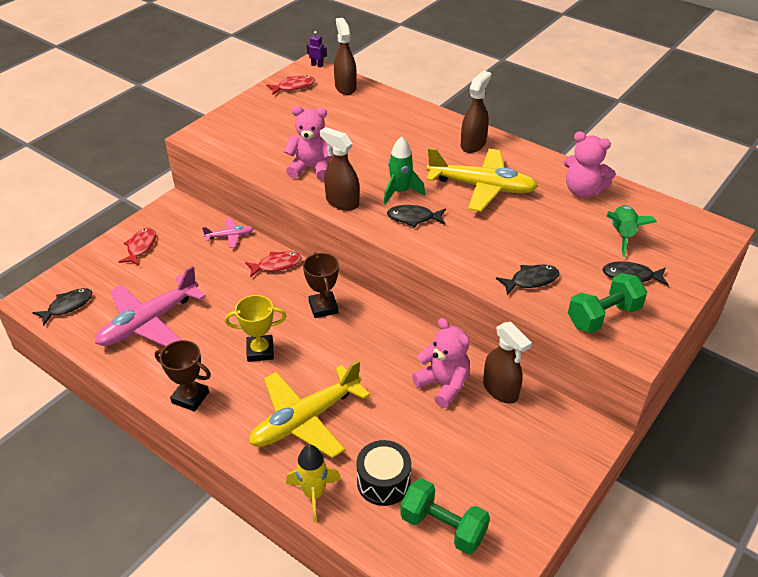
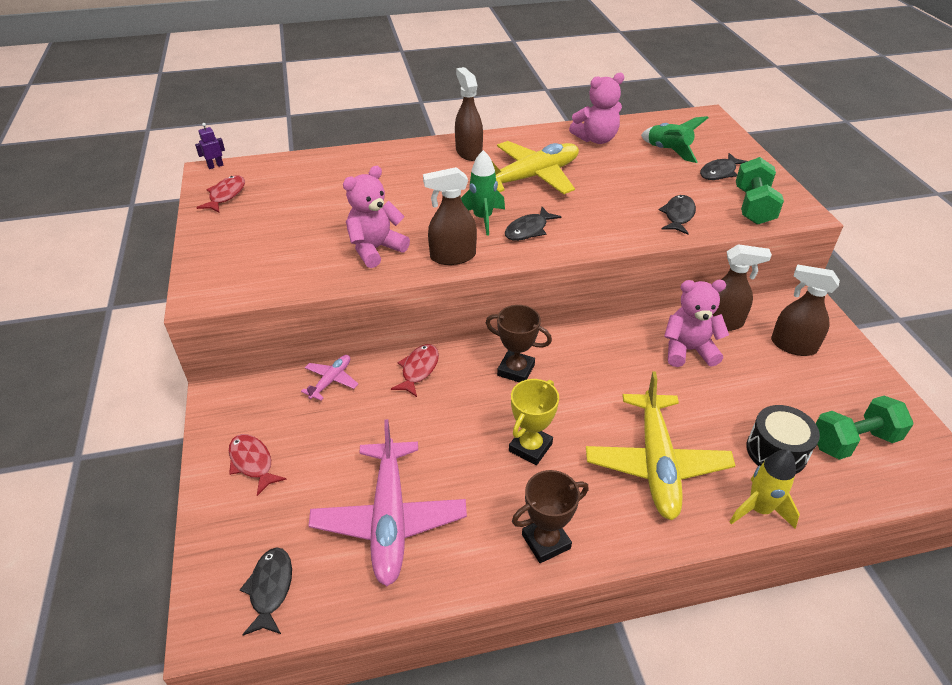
camera: 50 degrees left, 0 degrees up
brown spray bottle [334,18,357,95] -> brown spray bottle moved to [771,264,840,356]

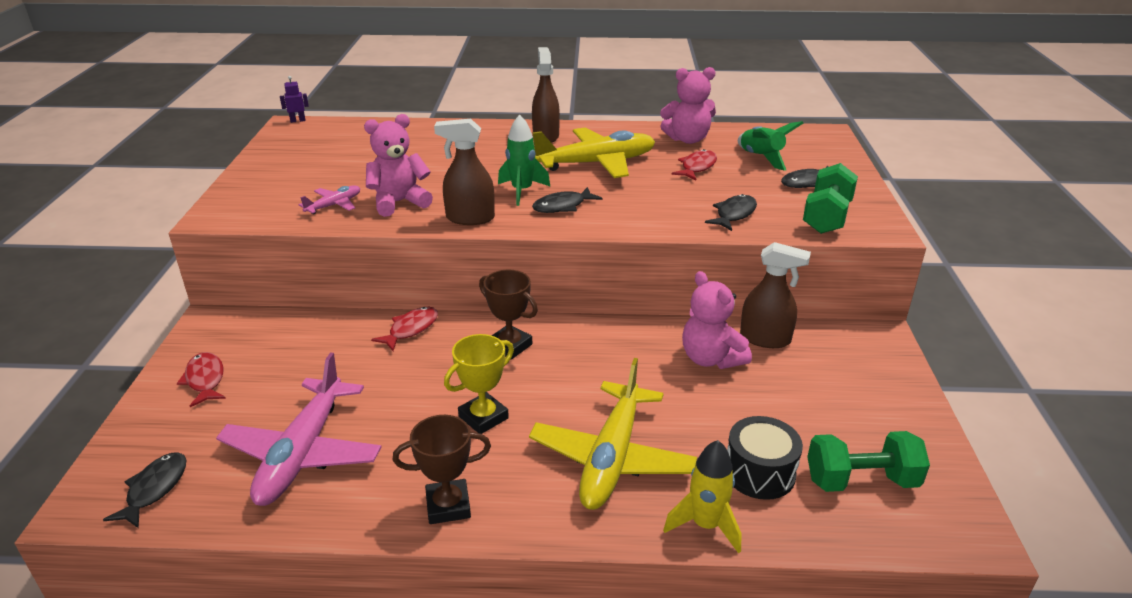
camera: 15 degrees right, 10 degrees down
red fish [196,176,245,213] -> red fish moved to [672,149,717,180]
pink plane [301,355,358,401] -> pink plane moved to [299,185,360,214]
pink teddy bear [664,280,729,367] -> pink teddy bear turned 135 degrees counterclockwise [682,271,752,369]
brown spray bottle [771,264,840,356] -> none

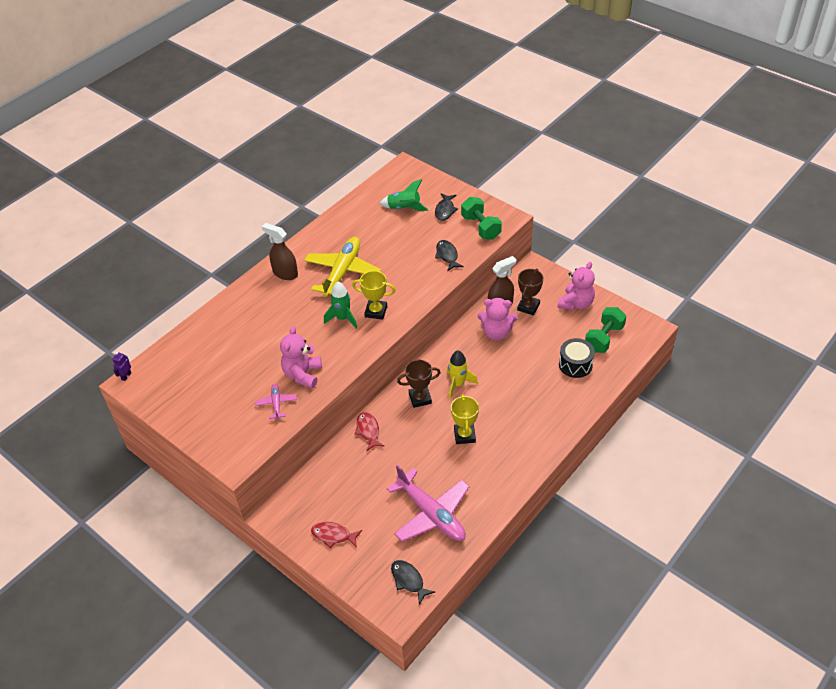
camera: 50 degrees left, 15 degrees up
brown trophy [393,415,491,524] -> brown trophy moved to [517,268,543,315]
brown spray bottle [434,119,495,225] -> none
yellow plane [529,358,697,510] -> none
black fish [532,187,603,213] -> yellow trophy [352,271,395,320]
pink teddy bear [660,67,716,144] -> pink teddy bear moved to [557,262,595,311]
yellow rocket [663,440,742,554] -> yellow rocket moved to [447,350,478,399]
red fish [672,149,717,180] -> none

